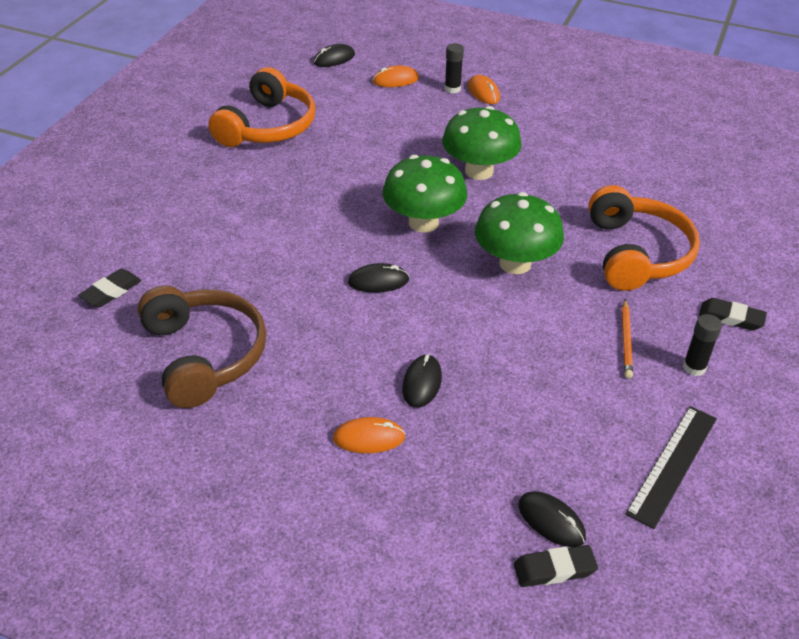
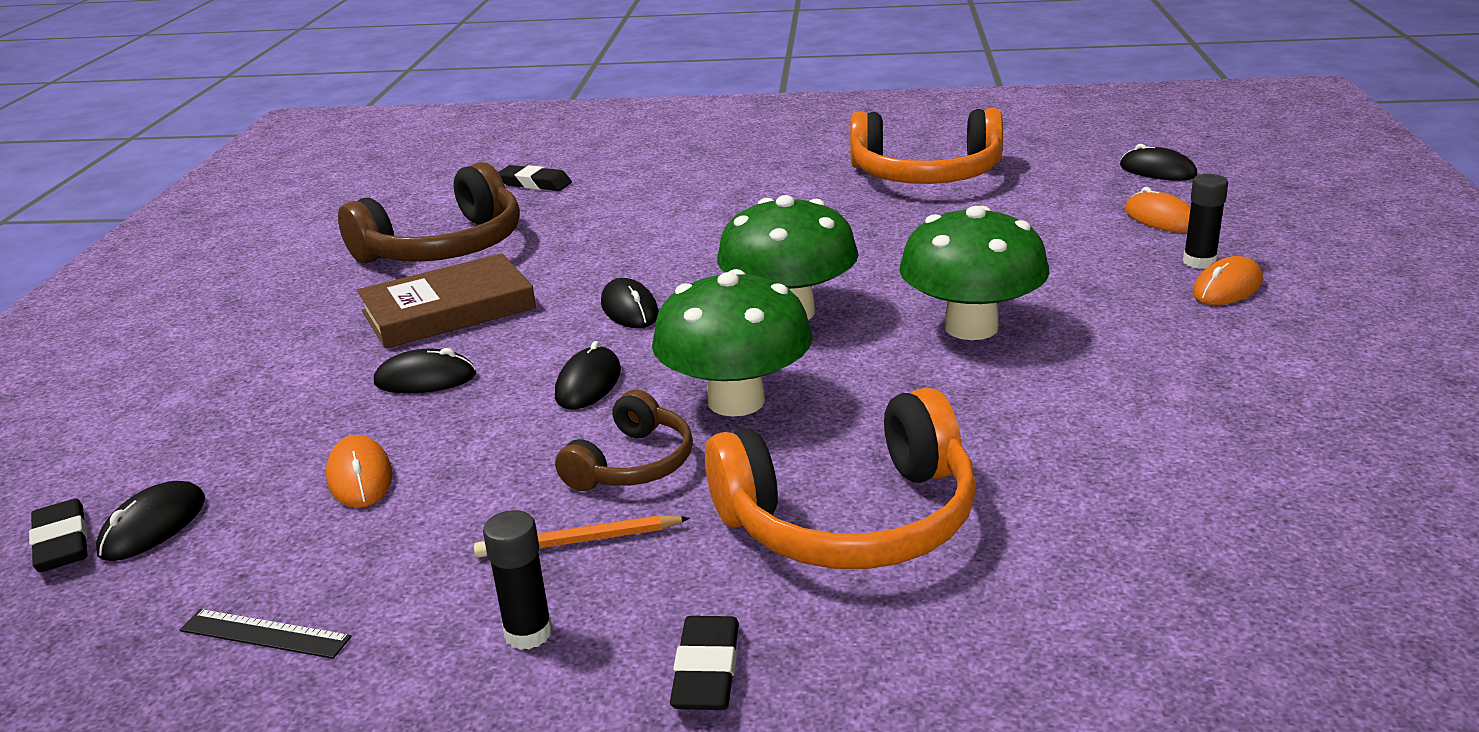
camera: 75 degrees right, 15 degrees down
orange mouse [333,417,406,453] -> orange mouse moved to [326,435,393,508]
black ruler [625,406,717,529] -> black ruler [179,609,352,659], size x0.58
none -> brown book [357,253,536,349]
none -> black mouse [555,341,621,410]
none -> brown headphones [555,390,693,491]

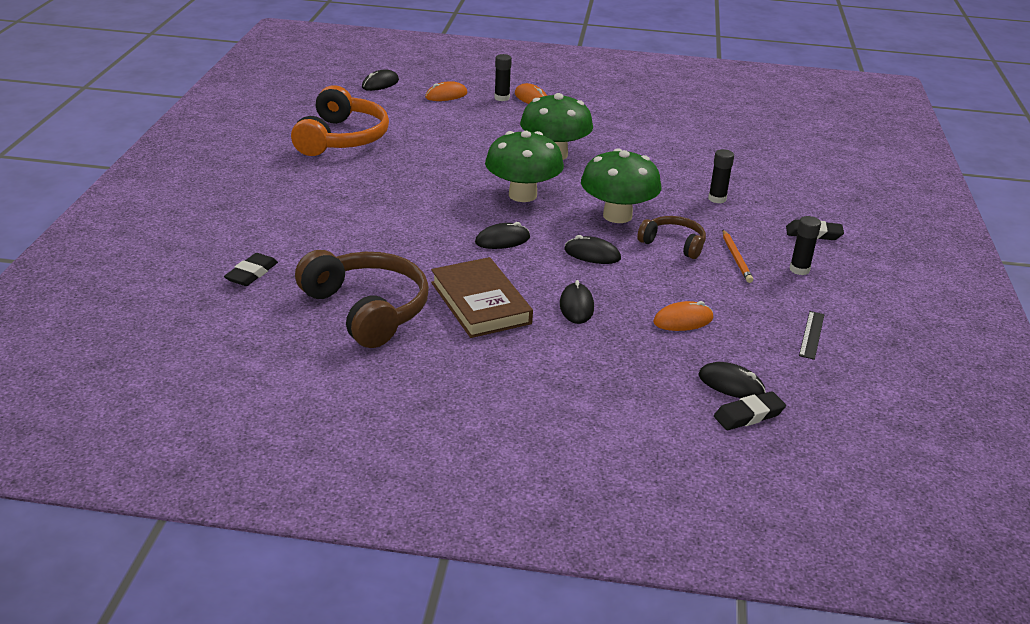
camera: 90 degrees left, 5 degrees up
orange headphones [705,388,976,569] -> black glue stick [708,149,734,203]

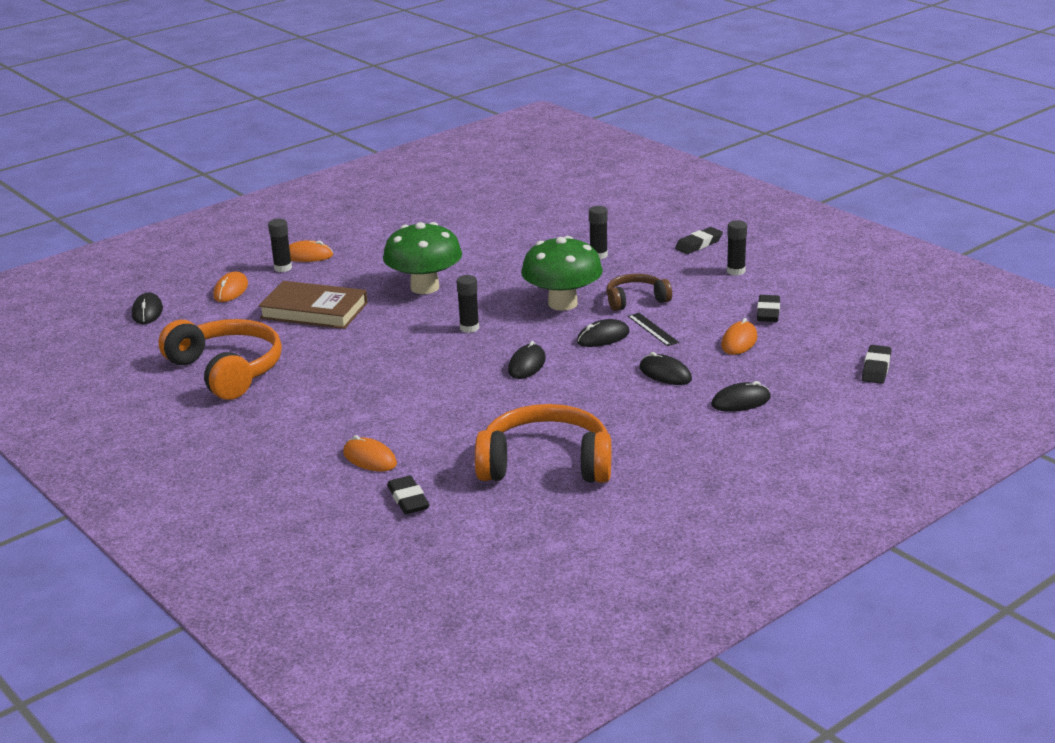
camera: 45 degrees left, 5 degrees down
brown headphones [295,250,429,348] -> orange headphones [475,404,611,483]
brown book [431,257,533,338] -> brown book moved to [258,281,368,329]
green mushroom [485,131,564,202] -> black glue stick [456,275,479,333]
black mouse [698,362,766,398] -> black mouse moved to [711,381,771,412]
orange pencil [722,230,753,283] -> none
black ruler [799,311,825,360] -> black ruler moved to [628,313,679,346]
none -> orange mouse [343,435,397,471]
none -> black eraser [757,295,780,322]

